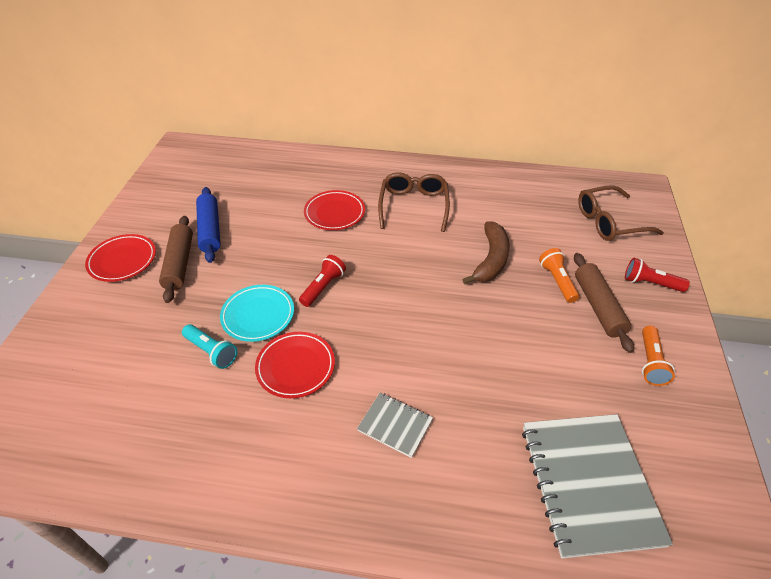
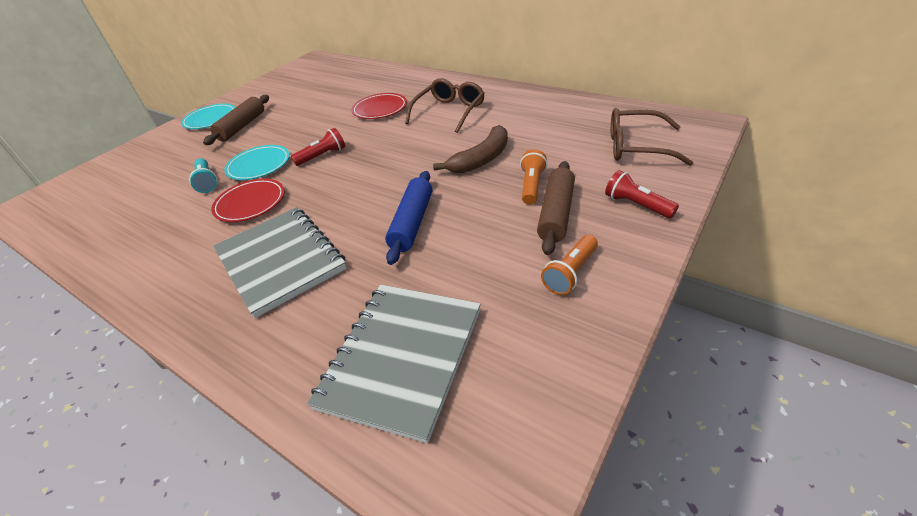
camera: 30 degrees right, 5 degrees down
red plate [85,234,156,282] -> turquoise plate [181,104,235,129]
blue rolling pin [196,187,221,263] -> blue rolling pin moved to [385,171,432,265]
grey notebook [357,393,433,458] -> grey notebook [213,207,347,318], size x2.03

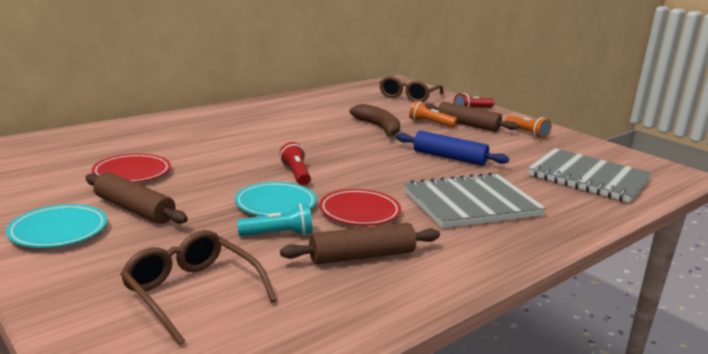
camera: 80 degrees left, 20 degrees down
red plate [352,93,407,119] -> red plate moved to [92,154,171,183]
brown glasses [405,78,485,133] -> brown glasses moved to [120,230,277,345]
none -> brown rolling pin [280,223,440,264]

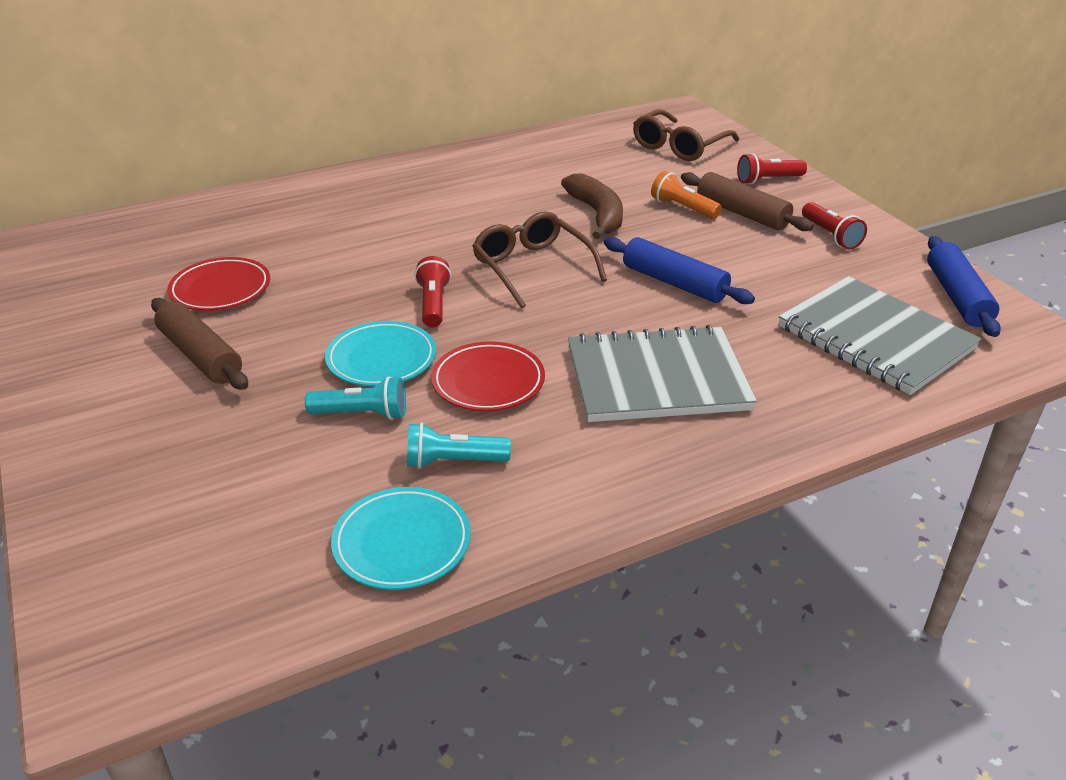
camera: 15 degrees right, 15 degrees up
turquoise plate [6,204,107,248] -> turquoise plate moved to [331,487,471,590]
brown glasses [120,230,277,345] -> brown glasses moved to [472,211,607,309]
brown rolling pin [280,223,440,264] -> turquoise flashlight [407,422,511,469]
orange flashlight [505,116,552,139] -> red flashlight [802,202,867,250]
none -> blue rolling pin [927,236,1001,337]

